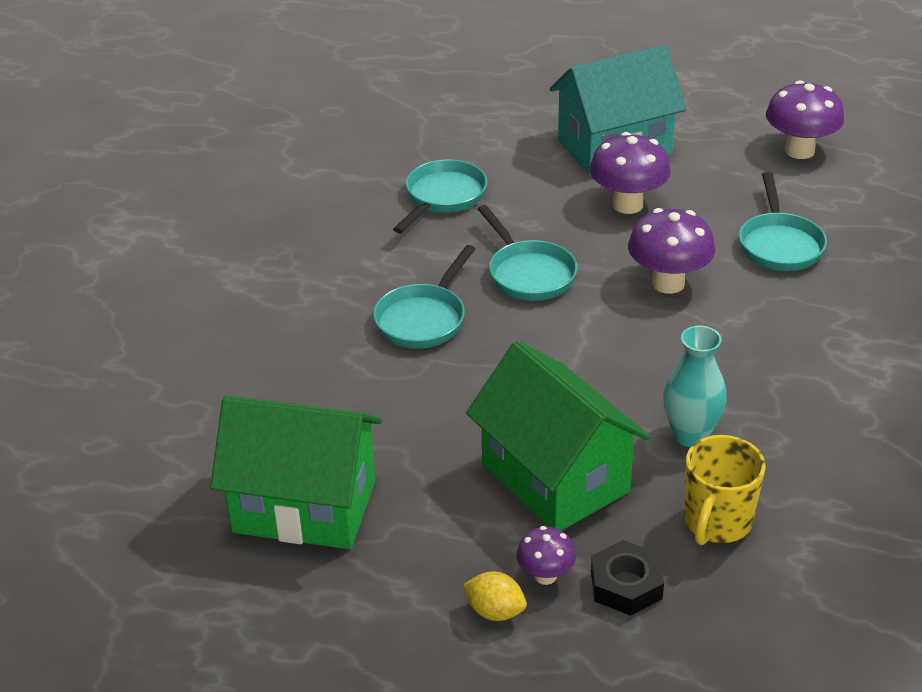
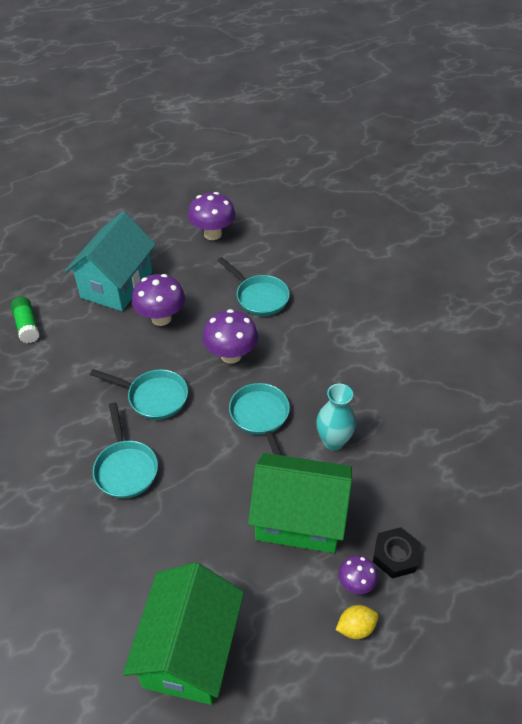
camera: 45 degrees left, 10 degrees up
green house [210,395,382,549] -> green house turned 45 degrees counterclockwise [123,562,244,705]
turquoise pan [393,160,487,234] -> turquoise pan moved to [229,383,290,456]
yellow mug [684,435,766,545] -> none
none -> green glue stick [11,297,40,343]

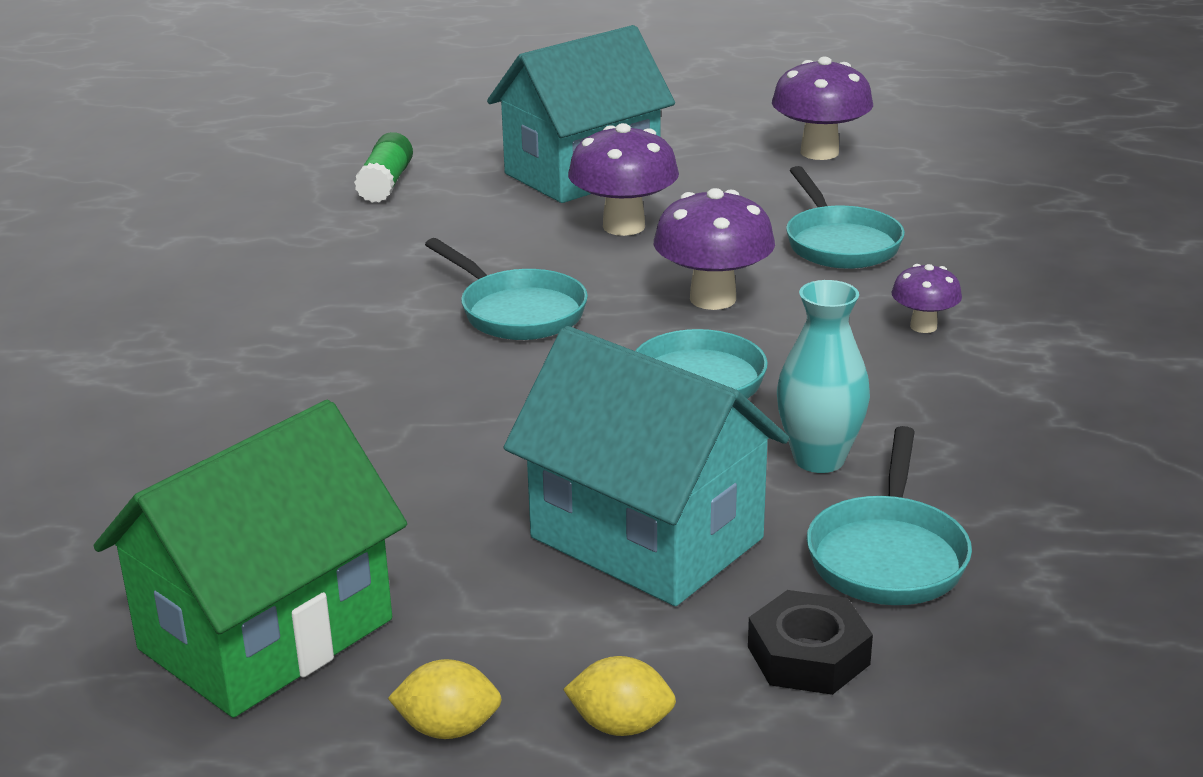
camera: 30 degrees right, 20 degrees down
turquoise pan [93,402,158,499] -> turquoise pan moved to [807,426,972,605]
green house [248,453,352,553] -> turquoise house [504,326,789,606]
purple mushroom [338,555,378,594] -> purple mushroom moved to [891,264,962,333]
none -> yellow lemon [388,659,502,739]

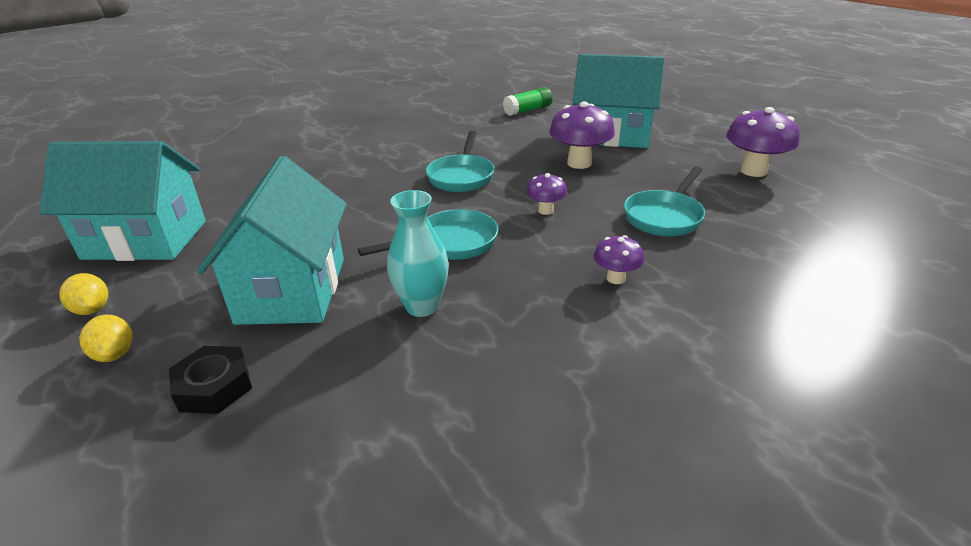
camera: 50 degrees right, 5 degrees up
green house [94,400,407,718] -> turquoise house [39,141,206,261]
purple mushroom [654,188,775,310] -> purple mushroom [526,173,568,215], size x0.56
turquoise pan [807,426,972,605] -> none

